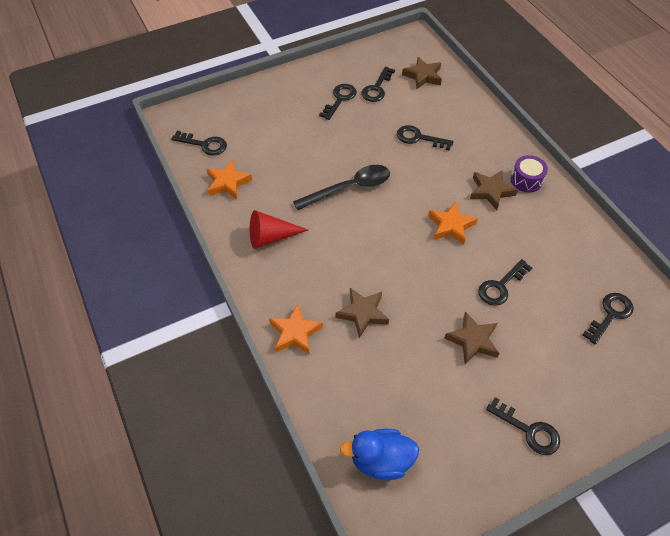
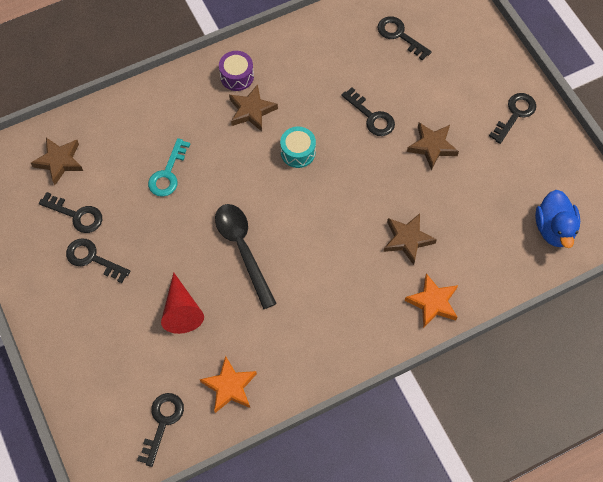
camera: 90 degrees left, 10 degrees up
red cone [250,210,308,249] -> red cone moved to [161,272,204,334]
black key [397,125,453,151] -> turquoise key [148,138,190,197]
orange star [428,201,478,245] -> turquoise drum [280,127,316,168]

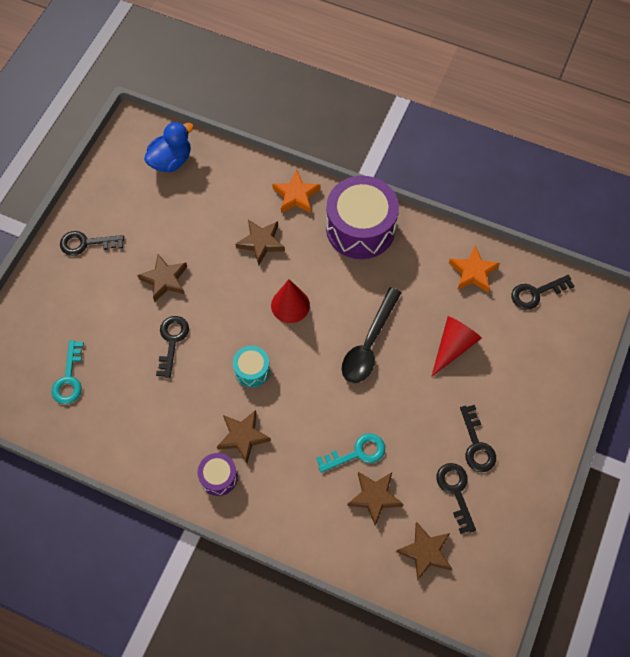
camera: 130 degrees left, 0 degrees up
black key [377,16,432,60] -> turquoise key [51,340,84,404]
none -> red cone [271,279,310,323]
none -> purple drum [326,176,399,259]
none -> brown star [347,472,404,526]

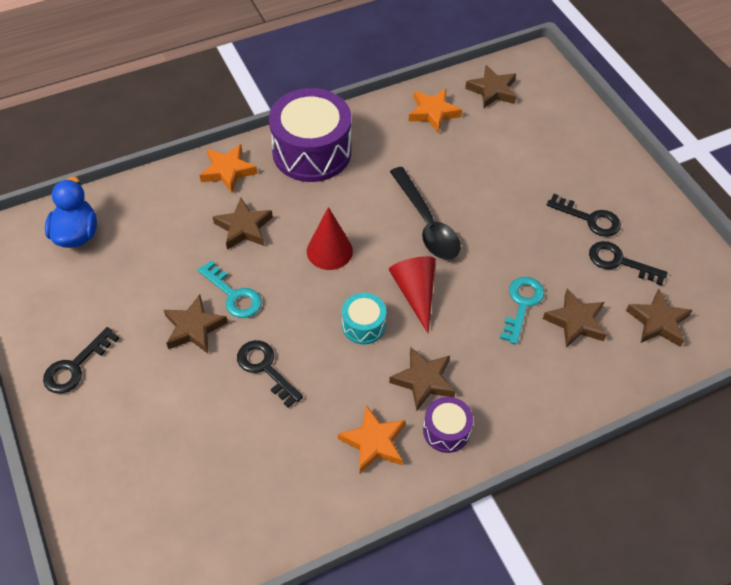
camera: 50 degrees left, 10 degrees down
turquoise key [51,340,84,404] -> turquoise key moved to [198,260,262,318]
red cone [431,316,482,377] -> red cone moved to [389,256,436,333]
black key [512,275,574,310] -> brown star [465,65,516,108]
none -> orange star [338,405,405,473]

